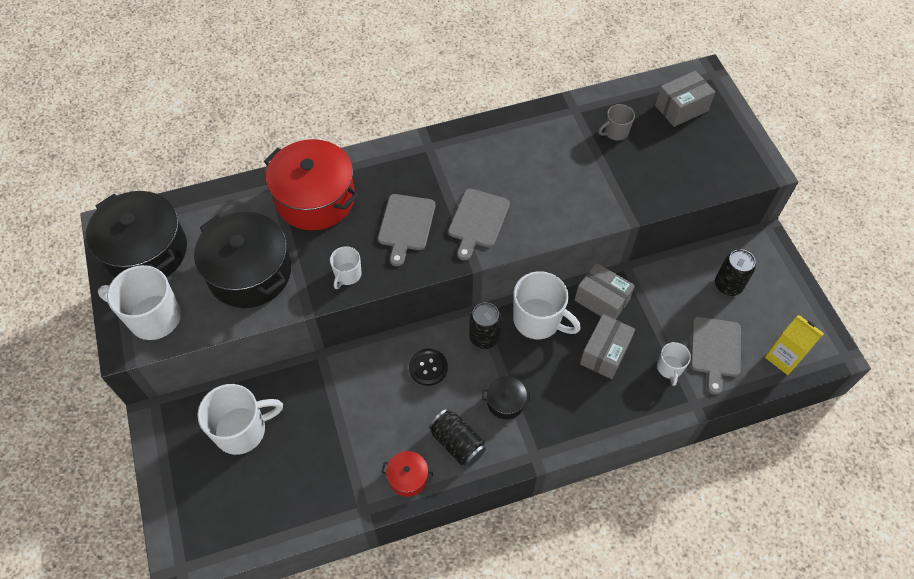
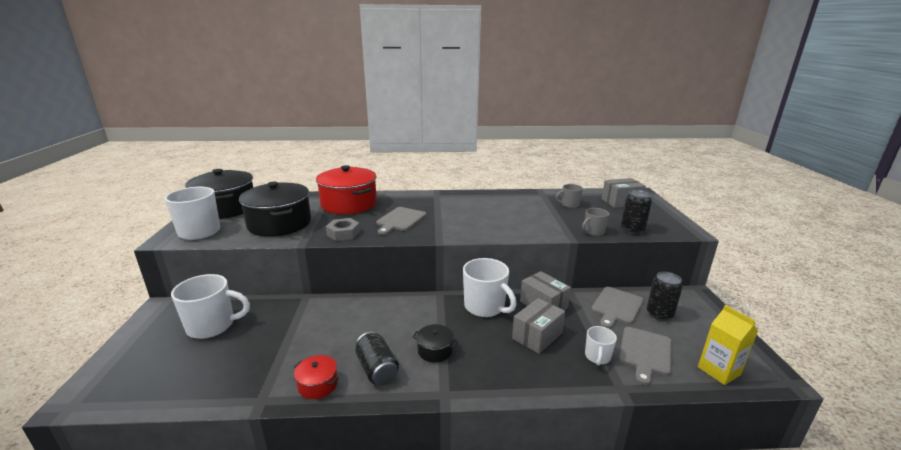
camera: 15 degrees right, 35 degrees down
white mug [330,246,362,289] -> grey nut [326,218,360,241]
black button [409,349,448,386] -> none
grey cutting board [448,189,510,260] -> grey cutting board moved to [591,287,644,329]
black can [469,302,501,349] -> black can moved to [621,190,652,234]
none -> grey mug [582,208,609,236]

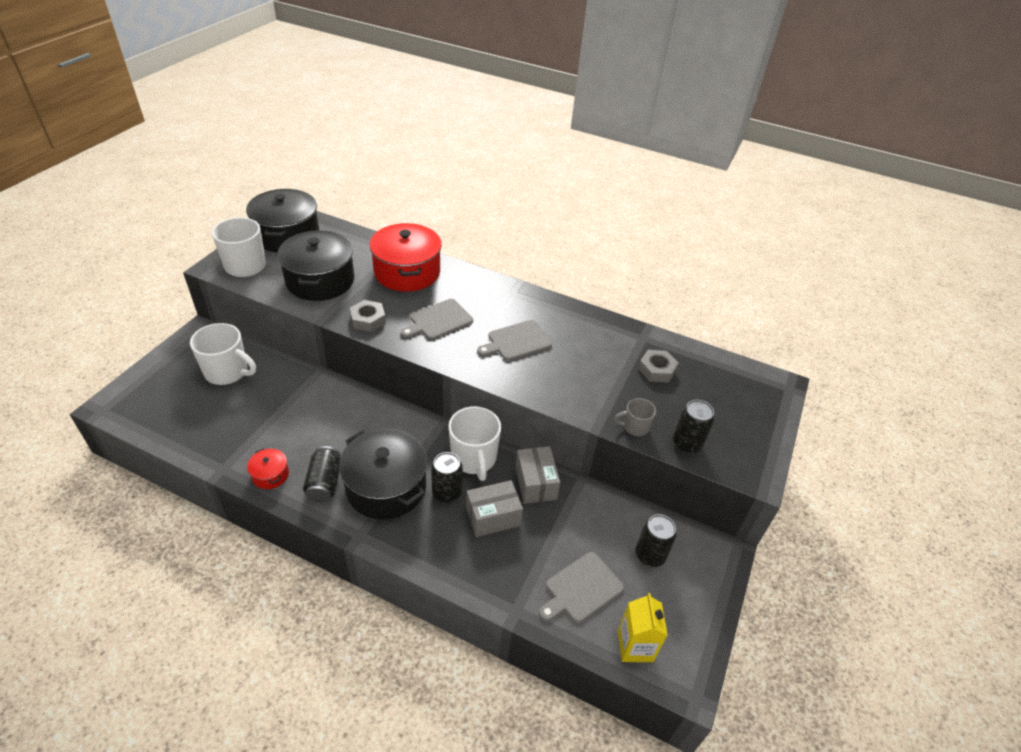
camera: 25 degrees right, 20 degrees up
black pot [413,324,458,363] -> black pot [339,428,427,520], size x2.21
grey mug [556,184,583,208] -> grey nut [638,350,678,382]
white mug [585,326,617,366] -> none
grey cutting board [591,287,644,329] -> grey cutting board moved to [477,320,552,361]
grey box [602,178,646,208] -> none
none -> black can [431,452,463,503]

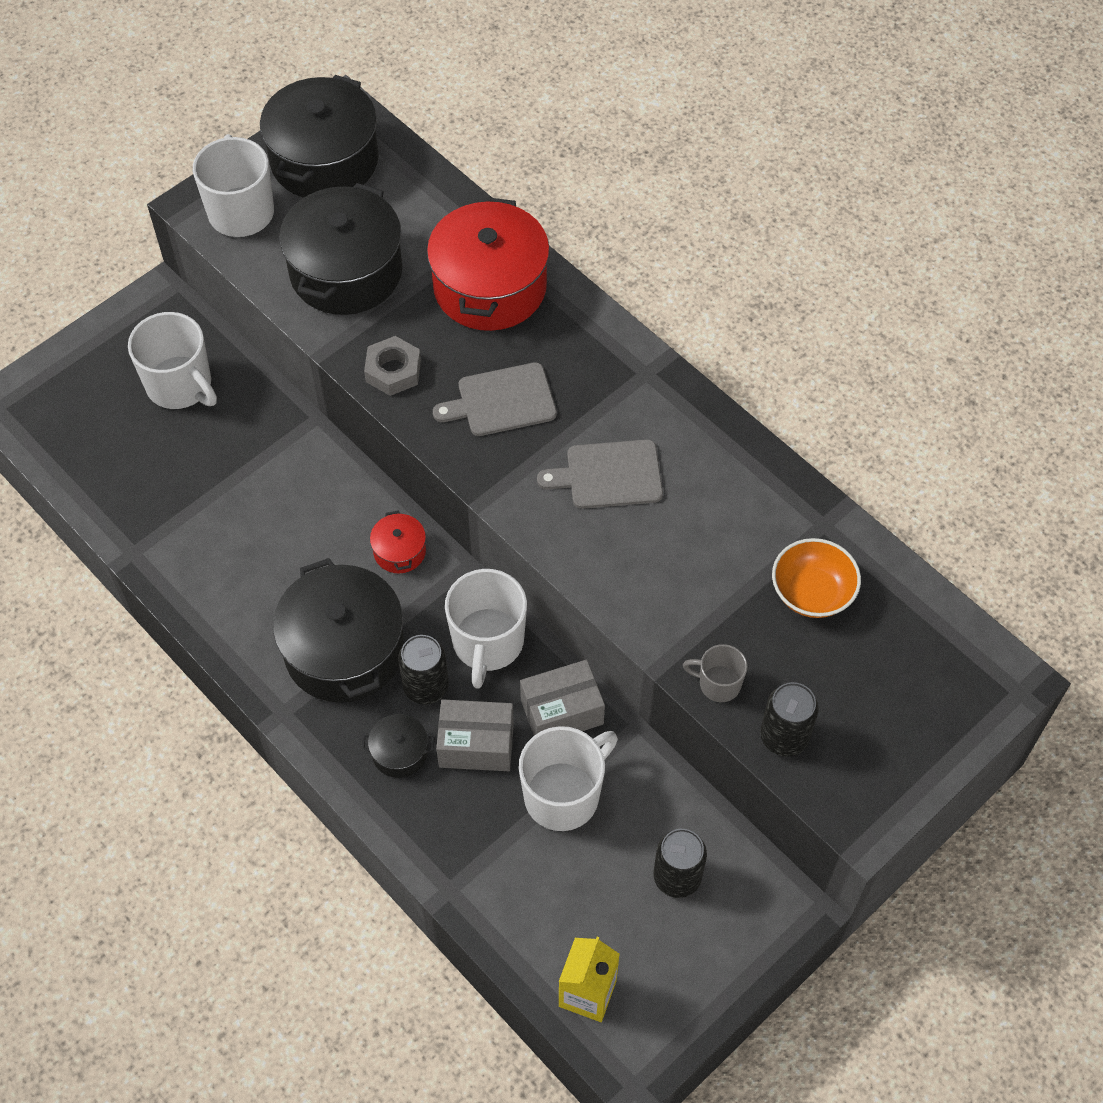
camera: 25 degrees right, 15 degrees up
red pot [247,448,289,489] -> red pot moved to [370,510,426,573]
black can [303,446,340,503] -> none
grey box [515,446,560,504] -> grey box turned 60 degrees clockwise [520,660,605,735]
grey cutting board [539,552,624,623] -> none
grey nut [638,350,678,382] -> orange bowl [772,538,861,618]
none -> black pot [362,714,435,778]
none -> white mug [519,726,618,831]

